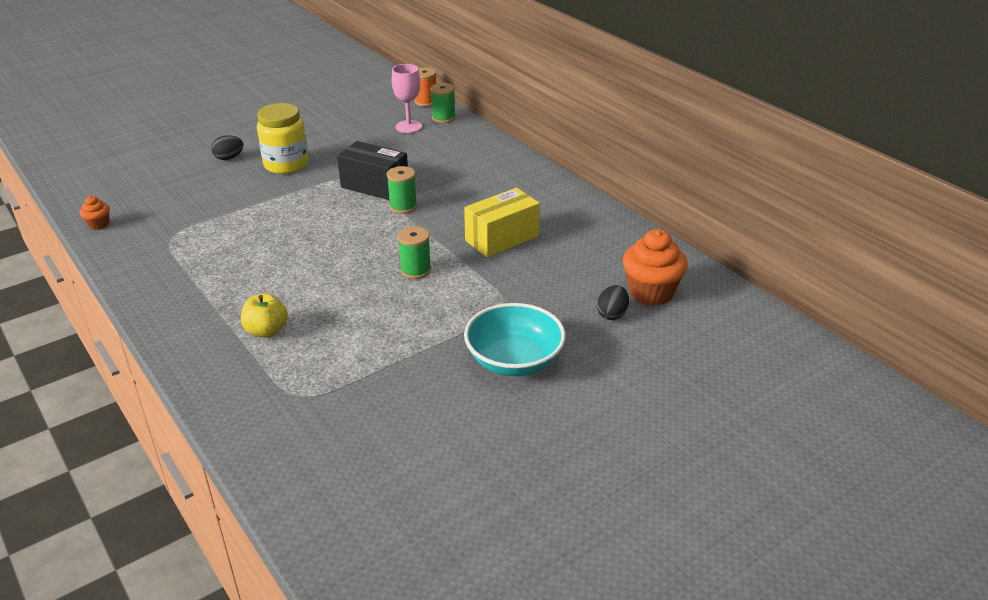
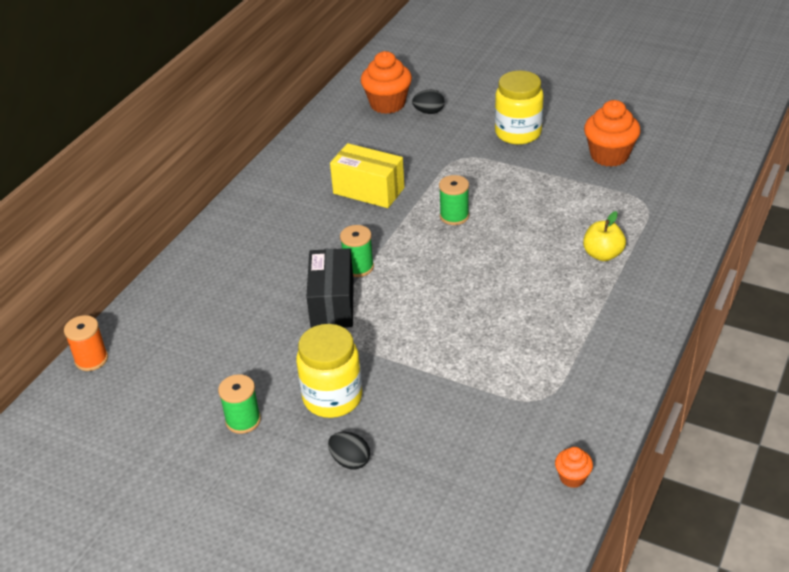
camera: 115 degrees left, 5 degrees up
pink goblet [392,64,422,133] -> none
green spool [431,83,456,123] -> green spool moved to [218,374,261,434]
turquoise bowl [464,303,566,376] -> yellow jar [495,71,543,145]
none -> orange cupcake [584,100,641,167]

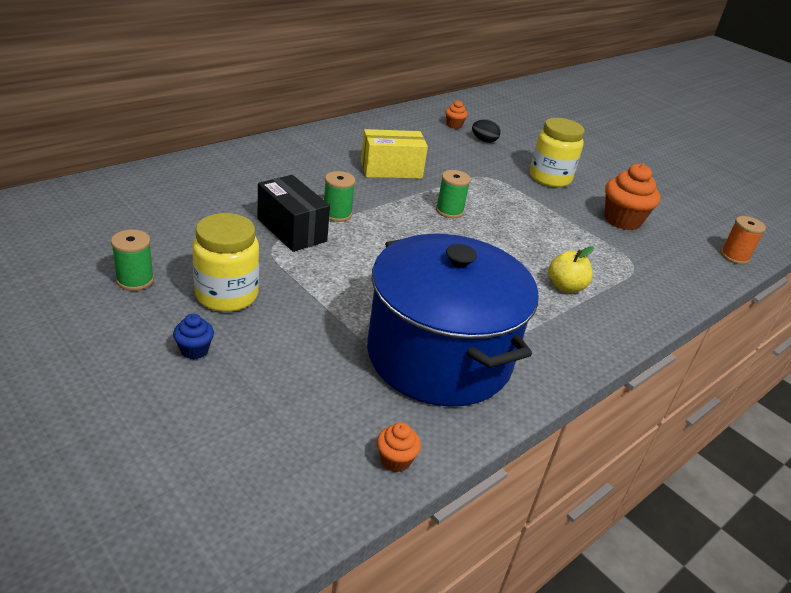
camera: 15 degrees right, 5 degrees down
orange spool [64,315,108,371] -> orange spool moved to [721,216,766,264]
black box [306,248,354,328] -> black box turned 60 degrees counterclockwise [258,175,330,252]
black egg [328,432,370,470] -> blue cupcake [173,314,214,359]
yellow box [330,143,404,208] -> yellow box turned 60 degrees counterclockwise [361,129,428,179]
orange cupcake [361,51,412,114] -> orange cupcake [445,100,468,129], size x0.50
none -> blue pot [367,234,538,407]

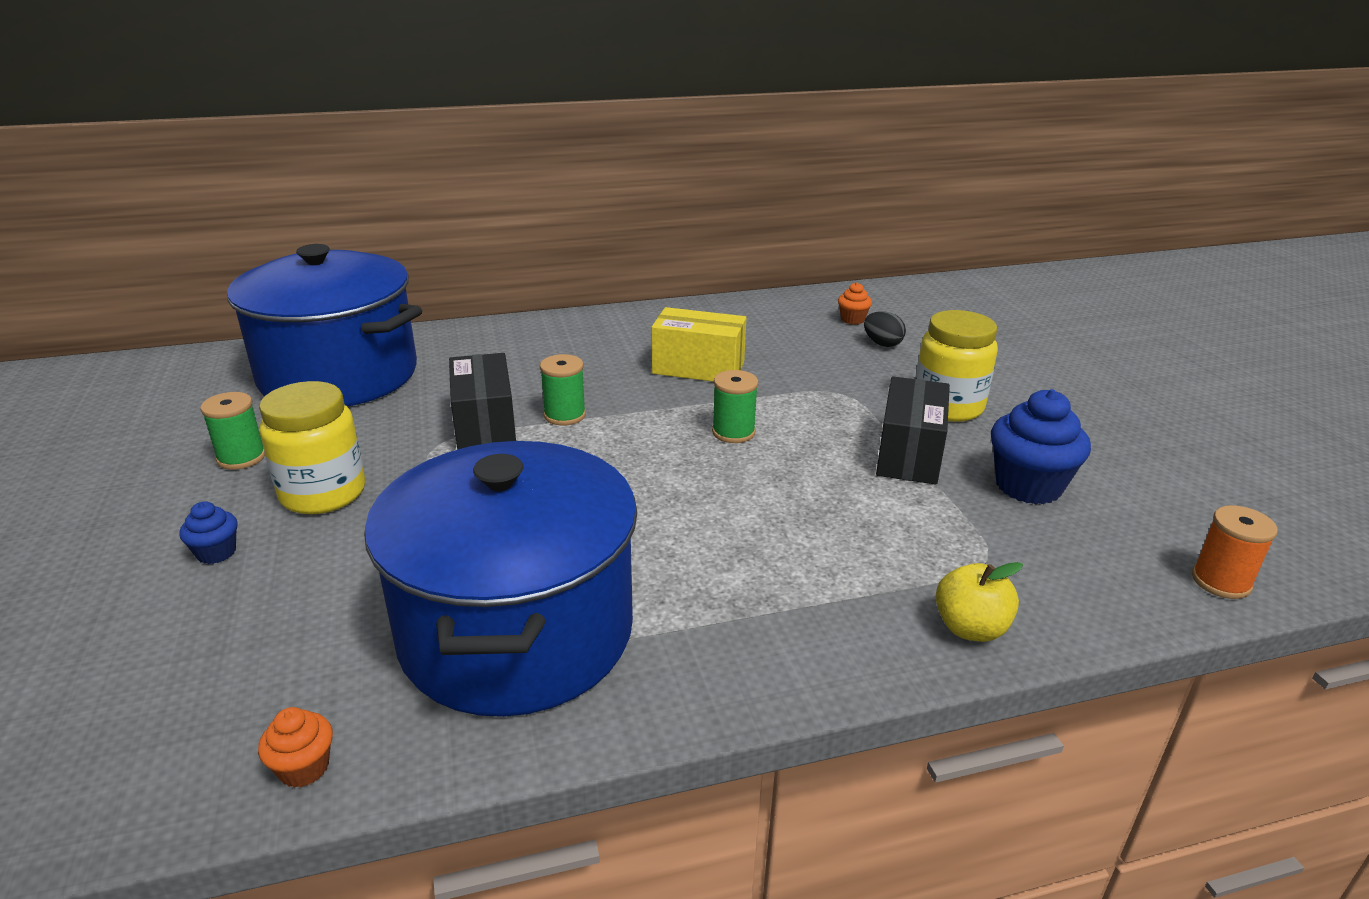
camera: 30 degrees right, 5 degrees down
yellow apple [548,246,594,293] -> yellow apple moved to [936,562,1023,642]
orange cupcake [605,163,660,230] -> blue cupcake [991,389,1091,505]
none -> blue pot [227,244,422,407]
none -> black box [876,376,950,485]

